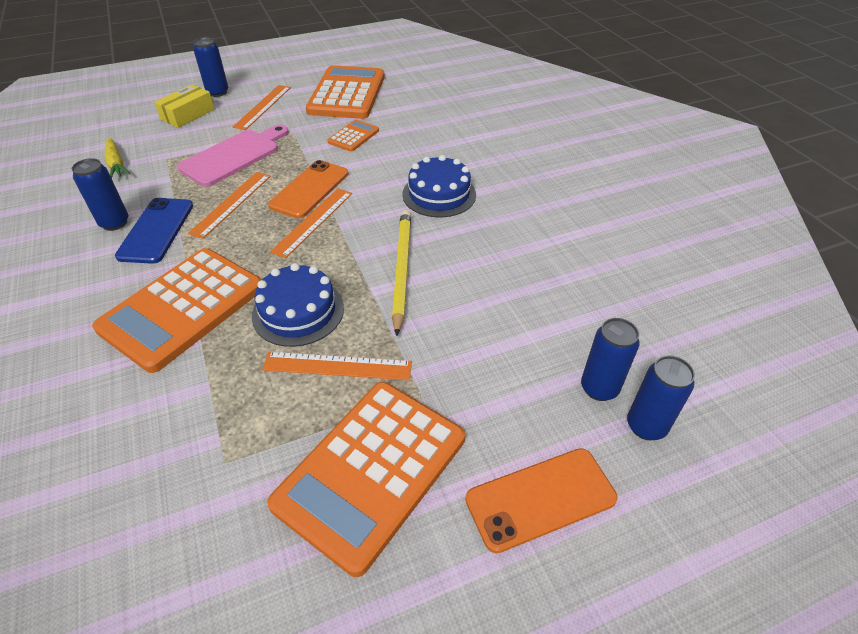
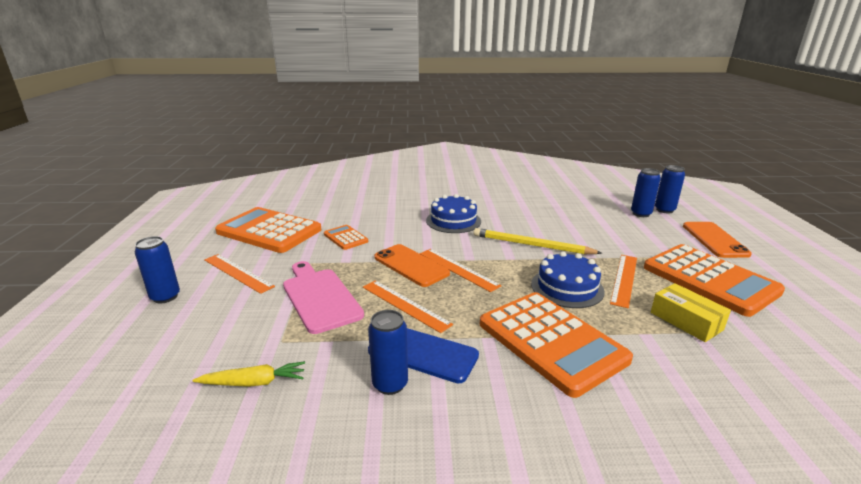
camera: 70 degrees left, 20 degrees down
yellow box [154,84,214,128] -> yellow box moved to [651,283,731,342]

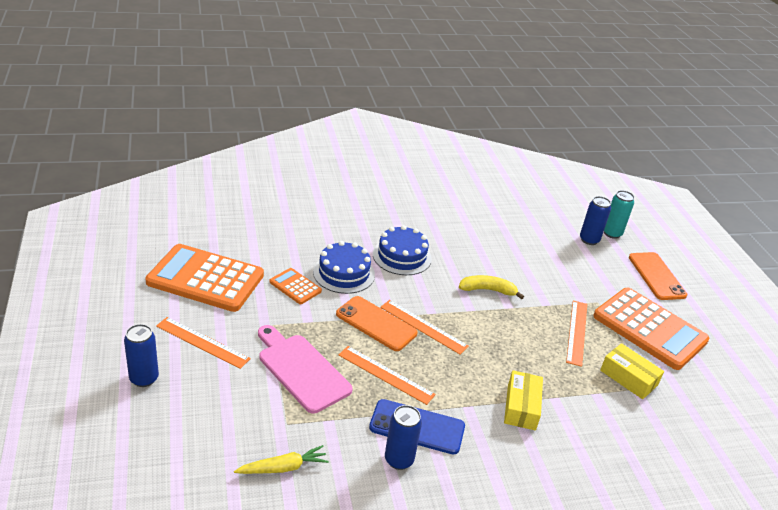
camera: 15 degrees left, 10 degrees up
yellow pencil [473,228,602,254] -> yellow banana [459,275,524,299]
orange calculator [480,292,633,398] -> yellow box [504,370,543,430]
blue cake [531,251,605,308] -> blue cake moved to [313,241,375,294]
blue can [655,165,685,213] -> turquoise can [604,190,634,239]

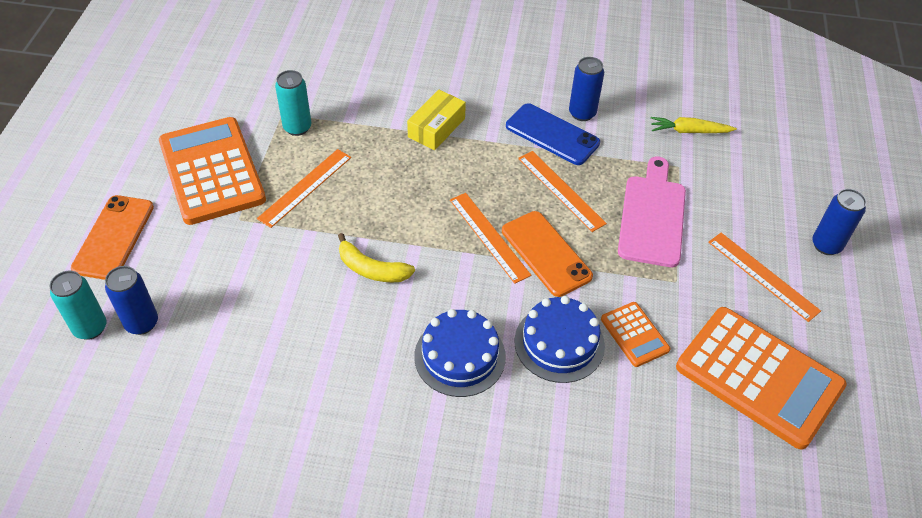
camera: 155 degrees left, 15 degrees up
pink cutting board [258,325,353,413] -> pink cutting board turned 150 degrees counterclockwise [618,156,686,267]
yellow box [600,343,664,399] -> turquoise can [275,70,311,136]

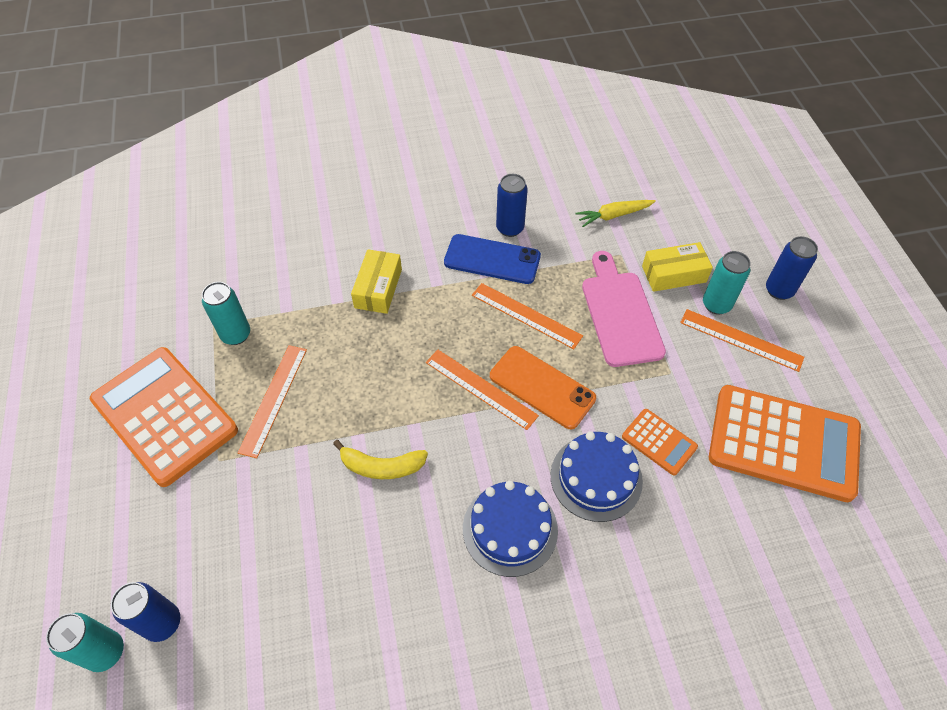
camera: 20 degrees left, 5 degrees up
orange phone [71,195,154,280] -> none
none -> yellow box [642,242,713,292]
none -> turquoise can [703,251,751,315]

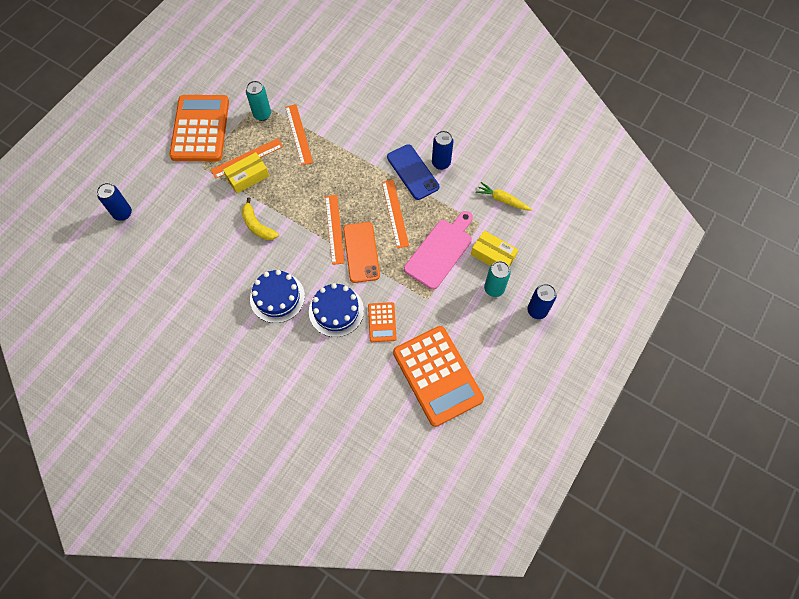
camera: 45 degrees right, 10 degrees up
turquoise can [46,613,124,672] -> none
yellow box [351,249,402,314] -> yellow box moved to [223,152,269,193]
orange ruler [680,309,804,372] -> orange ruler moved to [285,104,313,165]

